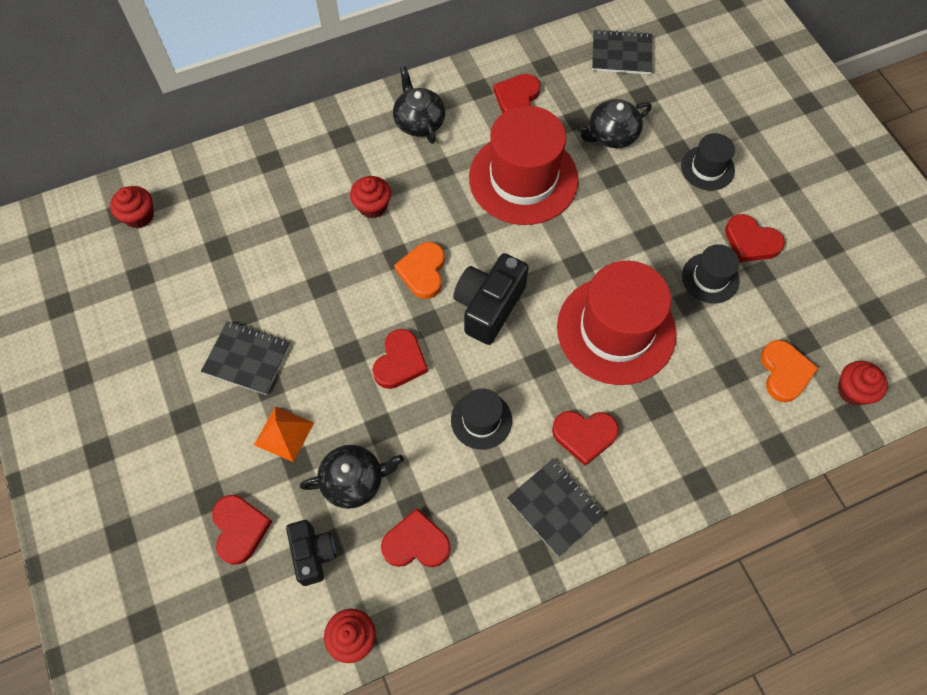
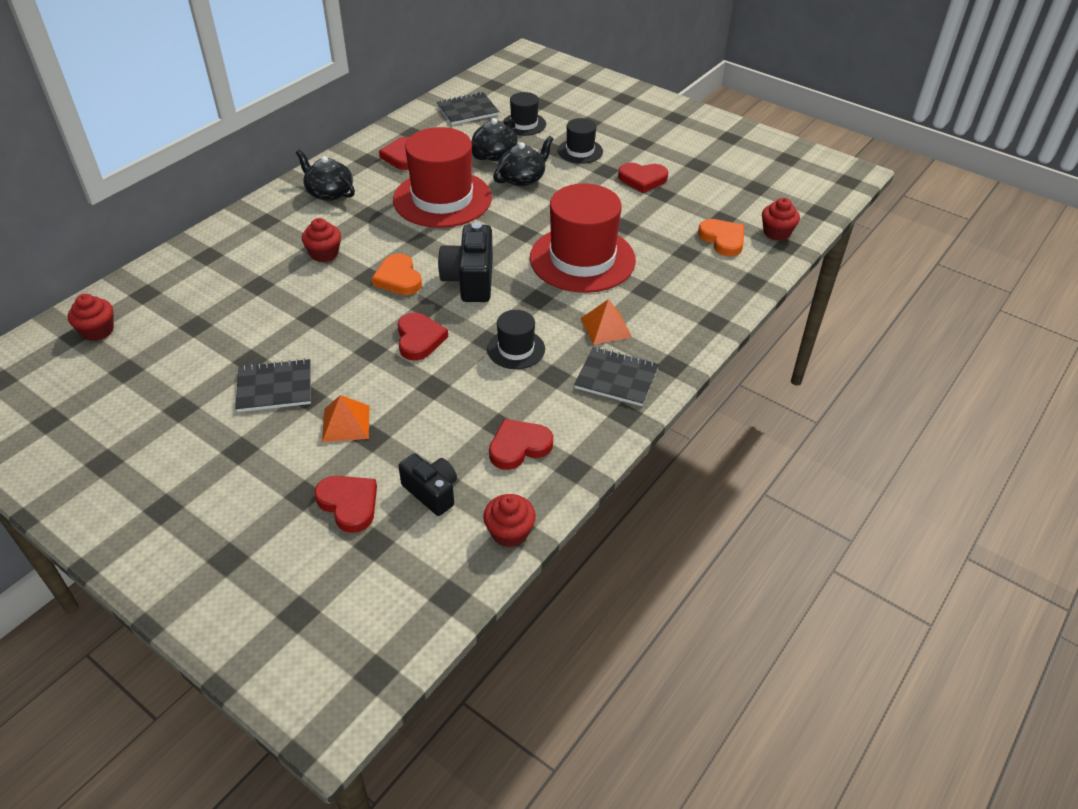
camera: 30 degrees left, 20 degrees down
black teapot [300,445,404,509] -> black teapot moved to [493,136,553,186]
red heart [552,411,619,466] -> orange pyramid [580,299,632,345]
black hat [682,244,739,304] -> black hat moved to [503,92,546,136]

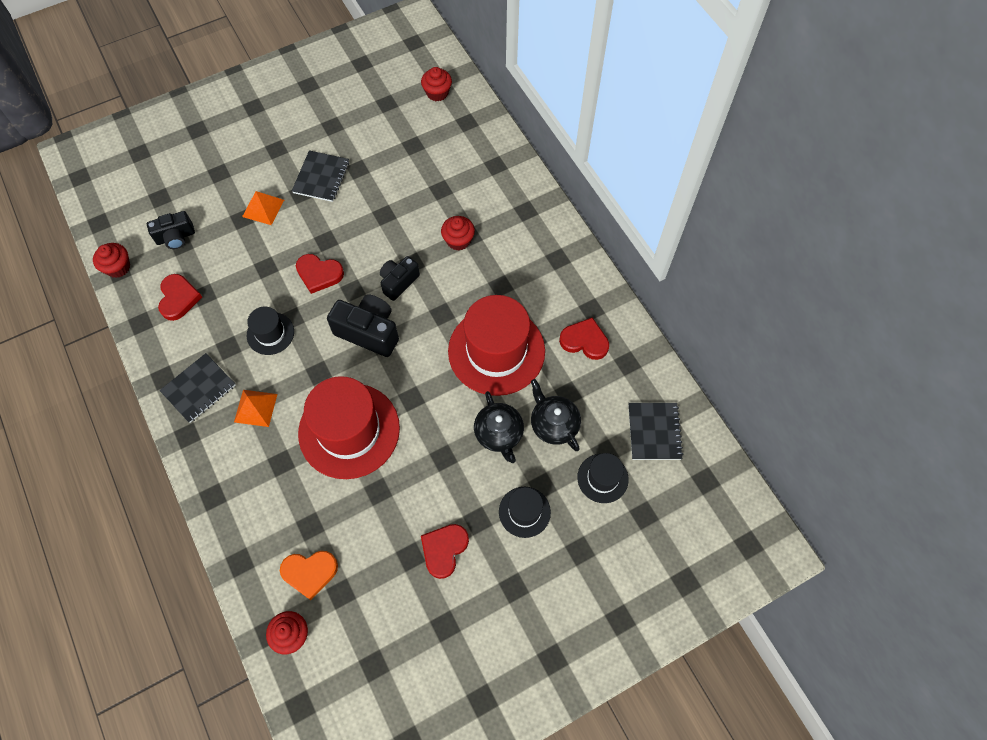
camera: 115 degrees right, 20 degrees up
black teapot [296,150,355,201] -> none
red heart [314,476,377,533] -> none
orange heart [372,253,422,295] -> black camera [380,256,420,301]

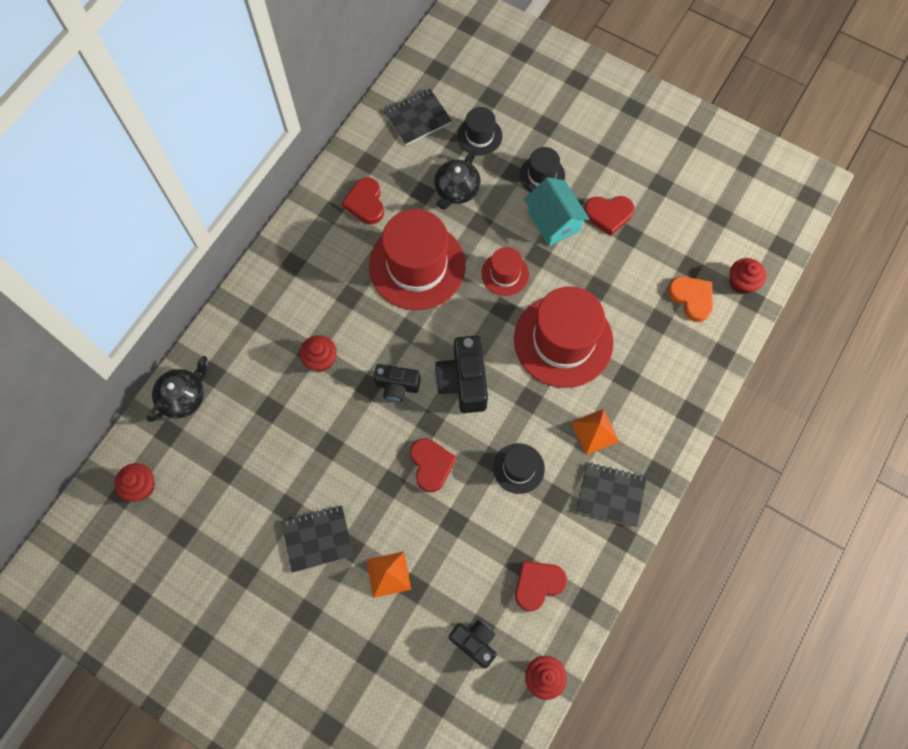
camera: 120 degrees left, 5 degrees up
black teapot [474,391,524,463] -> black teapot moved to [147,356,207,422]
none -> red hat [481,247,529,296]
none -> turquoise house [524,177,590,246]

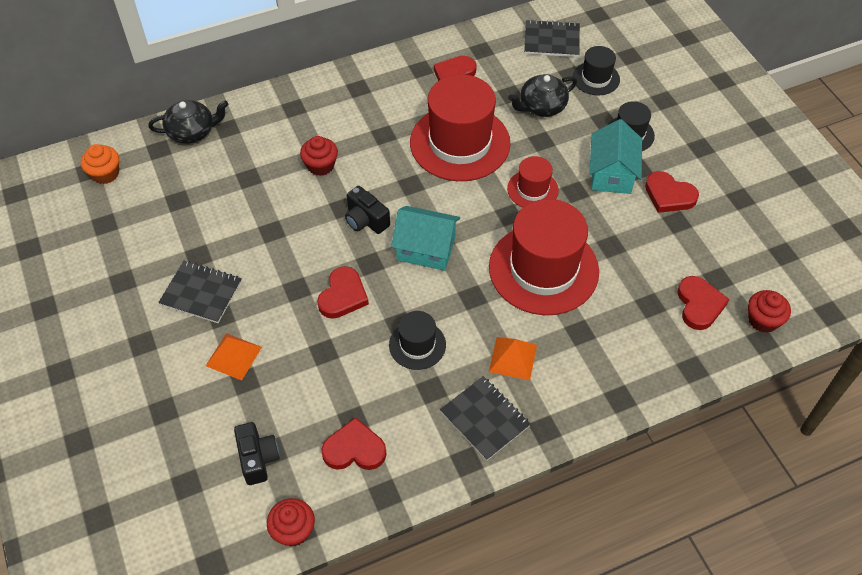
camera: 35 degrees right, 15 degrees down
red cupcake [115,463,155,502] -> orange cupcake [81,144,119,184]
black camera [435,336,488,413] -> turquoise house [391,206,460,271]
orange heart [668,276,713,322] -> red heart [677,276,730,330]

